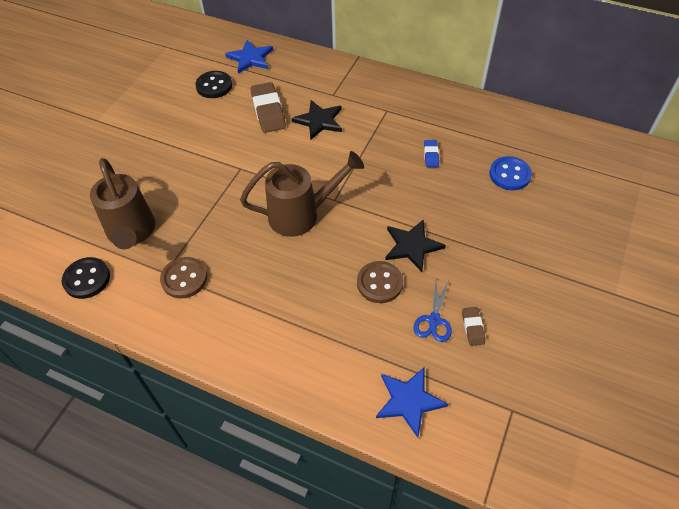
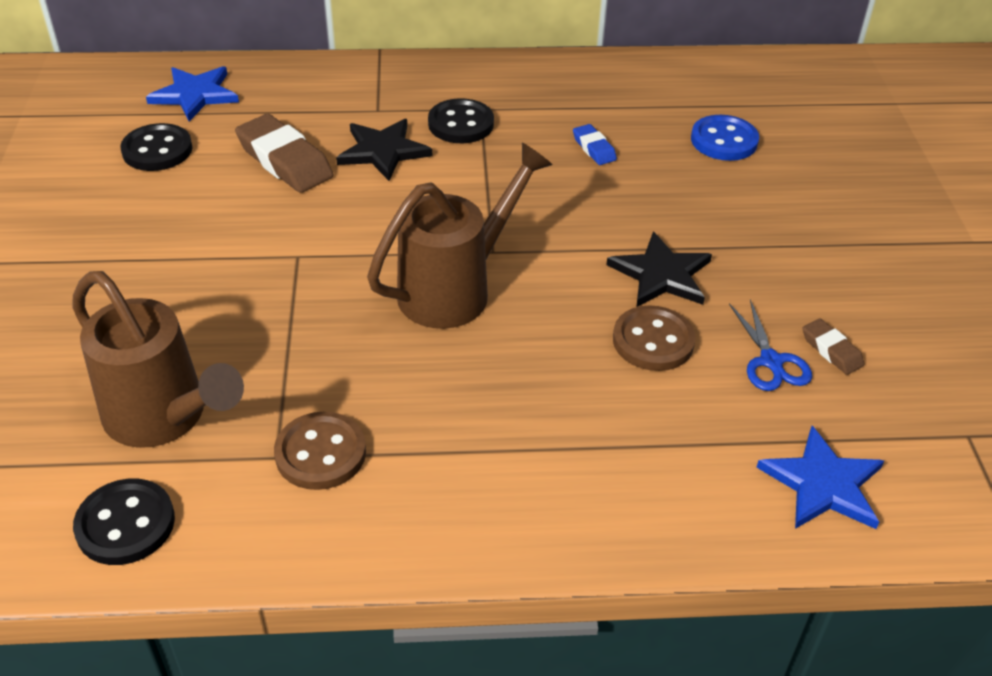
camera: 30 degrees left, 10 degrees down
none -> black button [428,98,494,143]

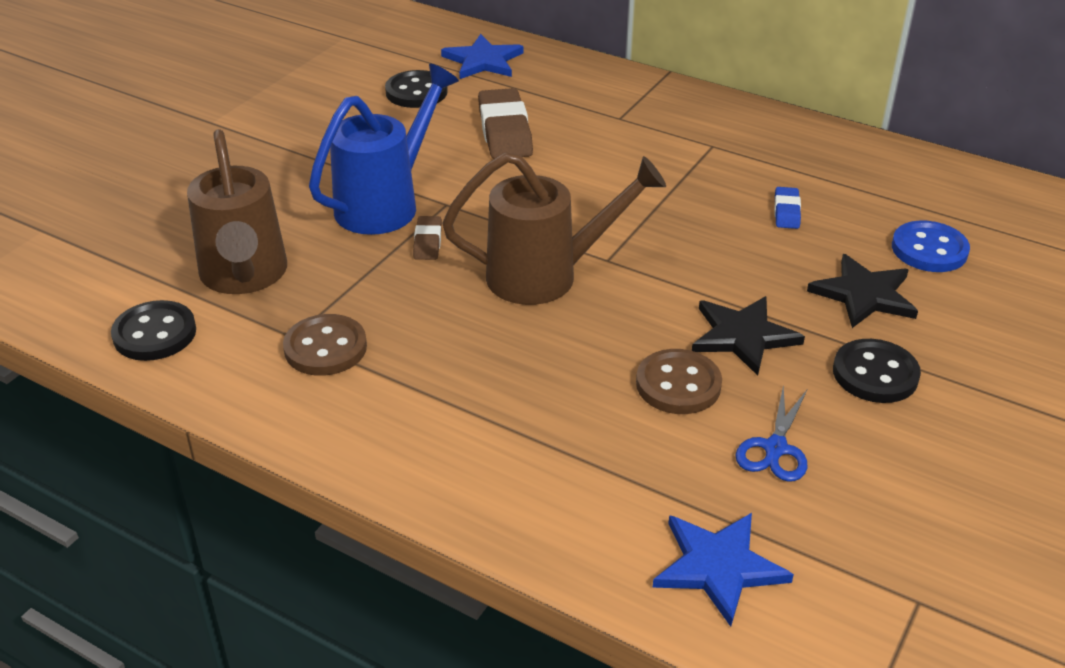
camera: 35 degrees right, 5 degrees down
black star [336,119,432,181] -> black star moved to [807,254,918,328]
black button [428,98,494,143] -> black button moved to [833,339,921,403]
brown eraser [803,318,864,375] -> brown eraser moved to [413,216,442,260]
none -> blue watering can [309,64,459,235]

